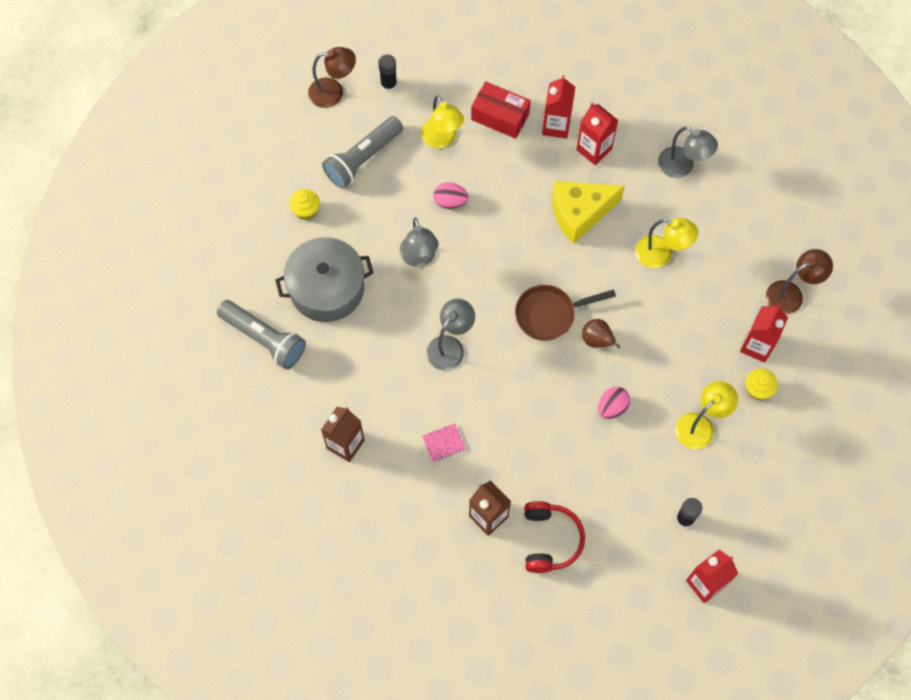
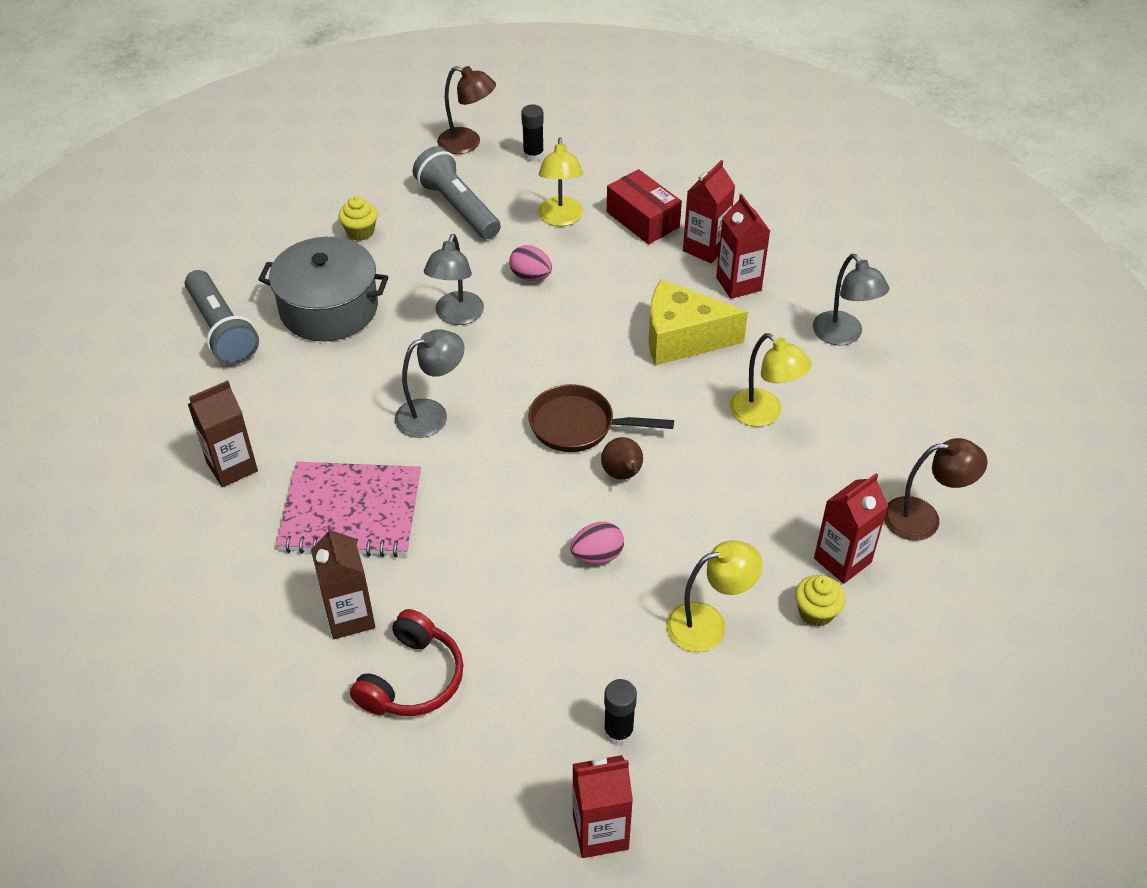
camera: 25 degrees right, 20 degrees down
grey flashlight [322,116,403,189] -> grey flashlight turned 75 degrees clockwise [413,146,501,239]
pink notebook [422,423,466,462] -> pink notebook [276,462,421,558], size x2.49

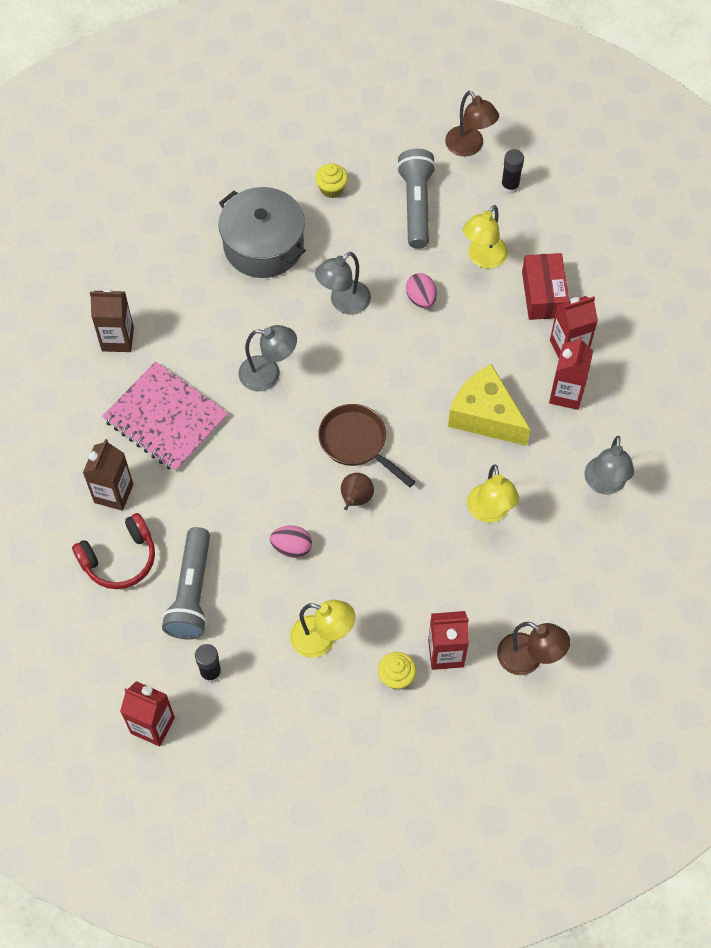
camera: 35 degrees right, 15 degrees up
grey flashlight [185,270,259,365] -> grey flashlight moved to [162,527,210,640]

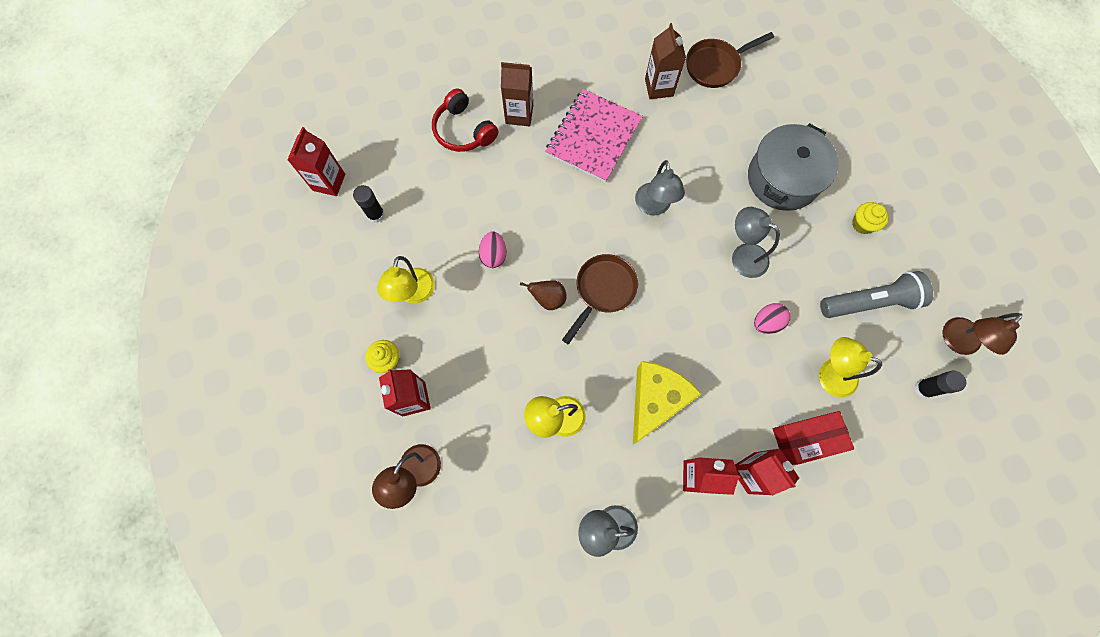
camera: 80 degrees right, 10 degrees up
grey flashlight [162,527,210,640] -> none
none -> brown pan [686,32,774,88]

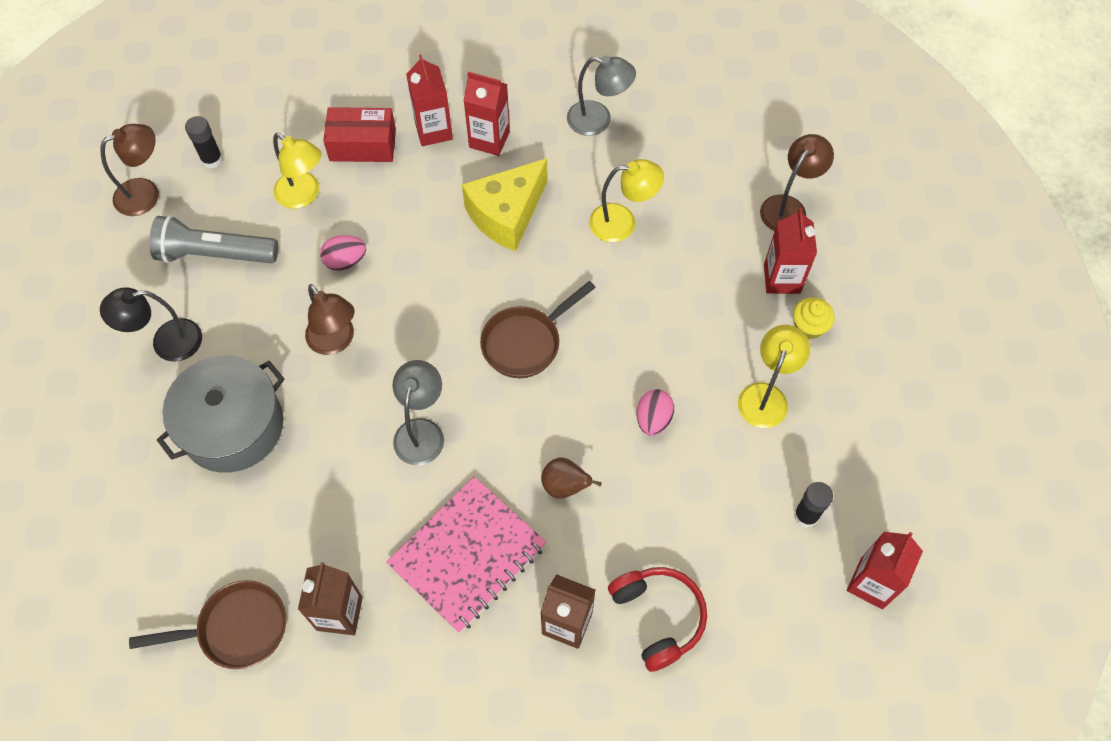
camera: 165 degrees left, 10 degrees down
brown pear [520,280,567,310] -> brown pear moved to [541,458,602,499]
grey lamp [732,207,780,278] -> brown lamp [305,284,355,355]
yellow cupcake [852,202,889,234] -> black lamp [100,287,202,362]

